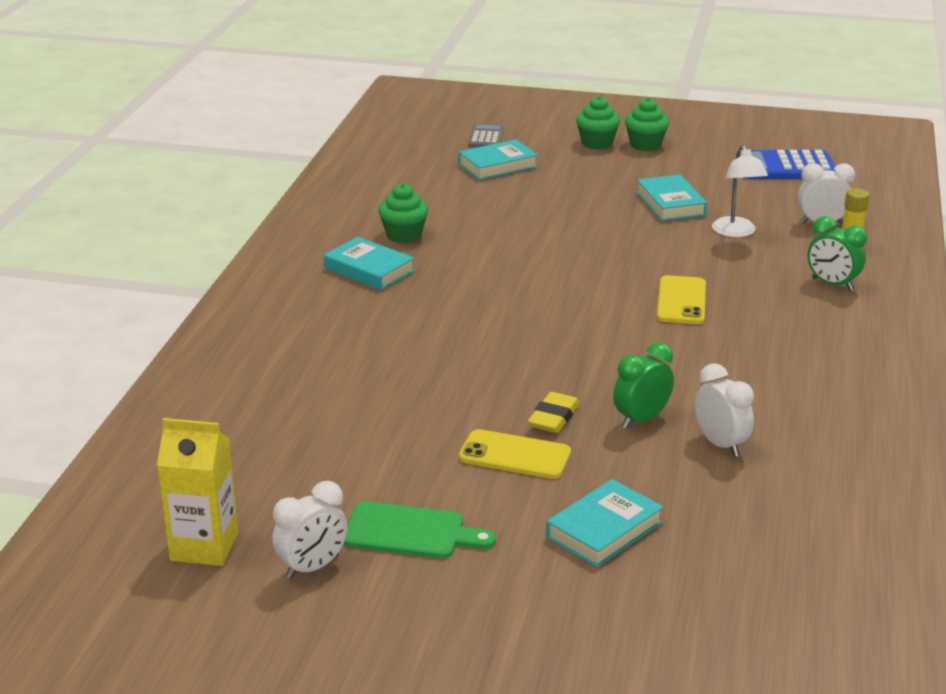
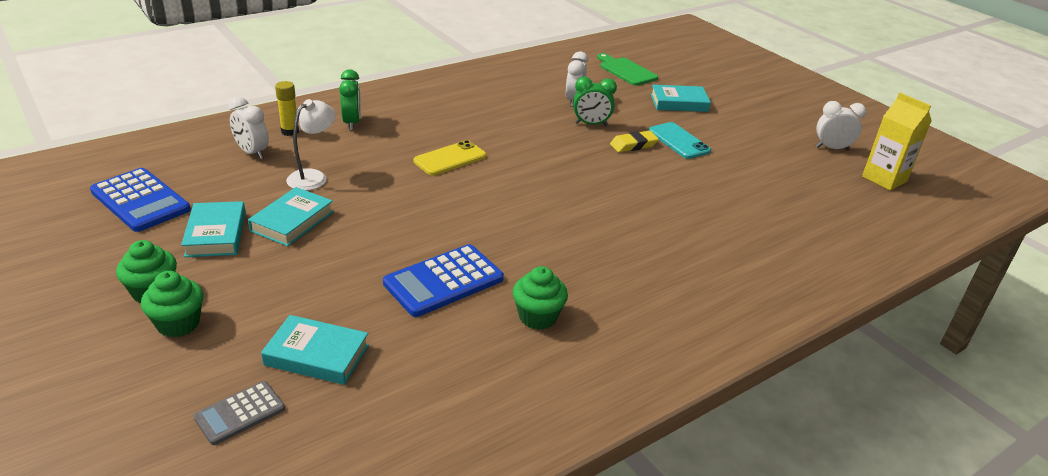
camera: 140 degrees left, 5 degrees up
turquoise book [324,237,415,290] -> turquoise book moved to [181,201,246,257]
green cutting board [344,501,496,559] -> green cutting board moved to [597,53,658,86]
yellow phone [459,429,571,479] -> turquoise phone [649,122,711,159]
none -> blue calculator [383,244,504,317]

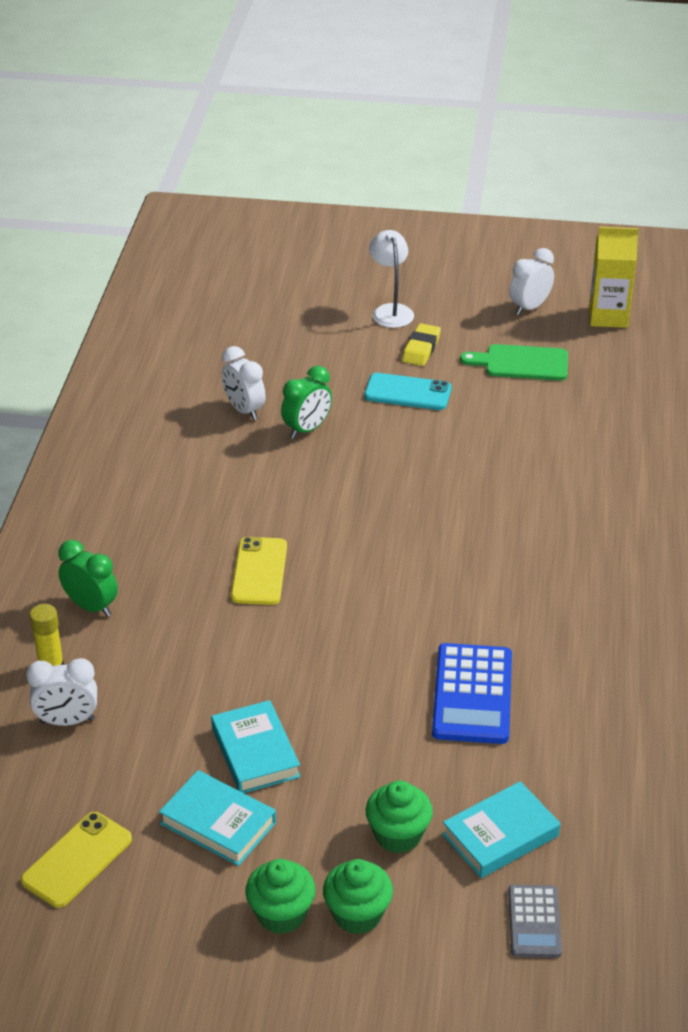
camera: 45 degrees left, 5 degrees up
blue calculator [90,168,191,232] -> yellow phone [21,812,132,908]
white lamp [286,99,336,191] -> white lamp moved to [369,230,414,328]
green cupcake [513,266,568,330] -> green cupcake moved to [366,780,433,853]
green cutting board [597,53,658,86] -> green cutting board moved to [460,344,568,381]
yellow eraser [610,131,659,152] -> yellow eraser moved to [402,323,441,366]
turquoise book [651,85,711,112] -> none

